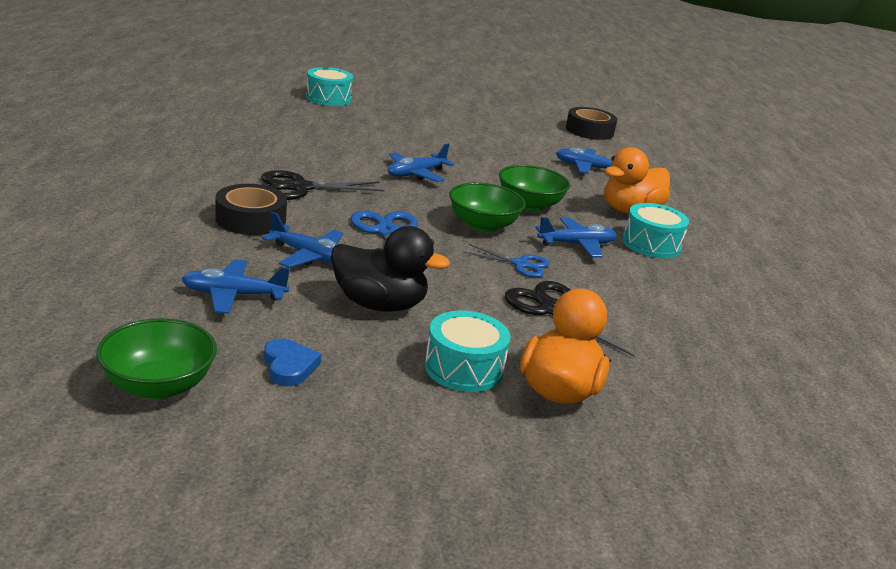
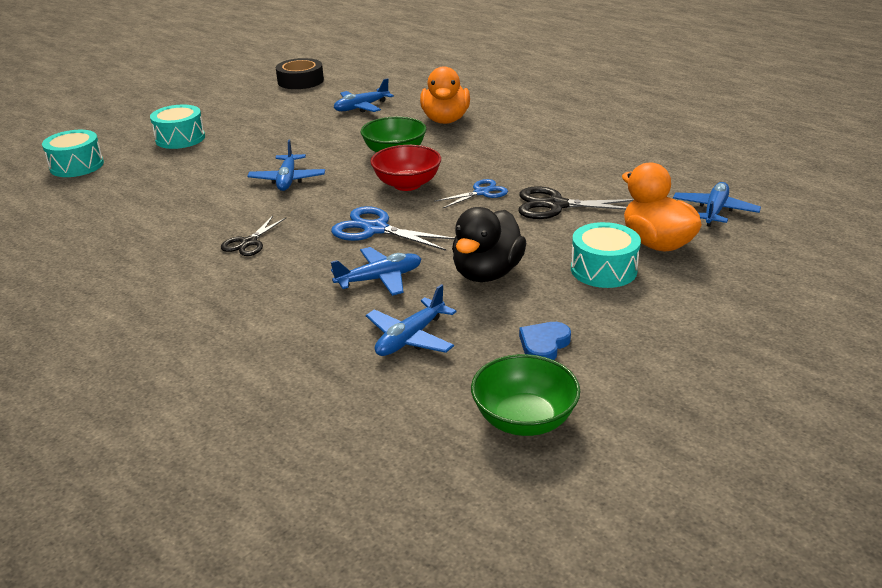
camera: 45 degrees left, 5 degrees up
black tape [215,184,287,235] -> none
black scissors [261,170,384,200] -> black scissors [221,216,287,256], size x0.64
blue heart [264,338,321,386] -> blue heart turned 75 degrees counterclockwise [519,322,571,360]
black duck [331,226,450,312] -> black duck turned 150 degrees clockwise [452,207,526,282]
green bowl [449,182,526,232] -> red bowl [370,145,441,191]
blue plane [535,217,617,257] -> blue plane moved to [673,182,761,227]
turquoise drum [622,203,689,258] -> turquoise drum moved to [150,105,205,149]

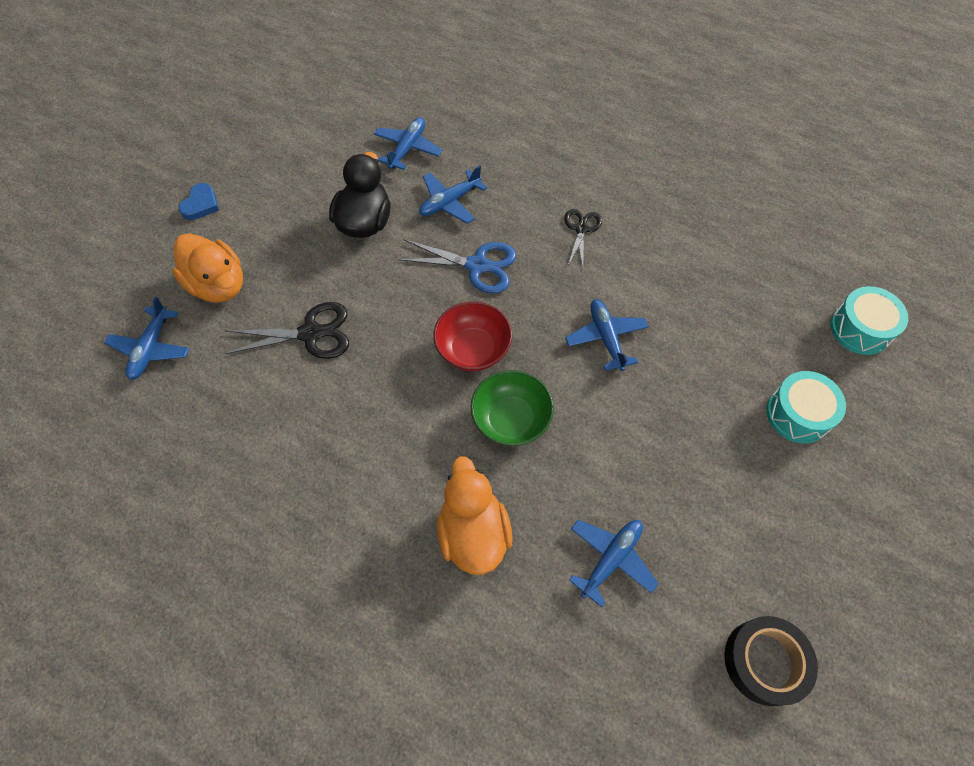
camera: 165 degrees right, 30 degrees up
blue scissors [434,179,508,208] -> none
green bowl [471,354,580,436] -> none
blue heart [519,322,571,360] -> blue heart moved to [179,183,219,220]
turquoise drum [571,222,641,288] -> none

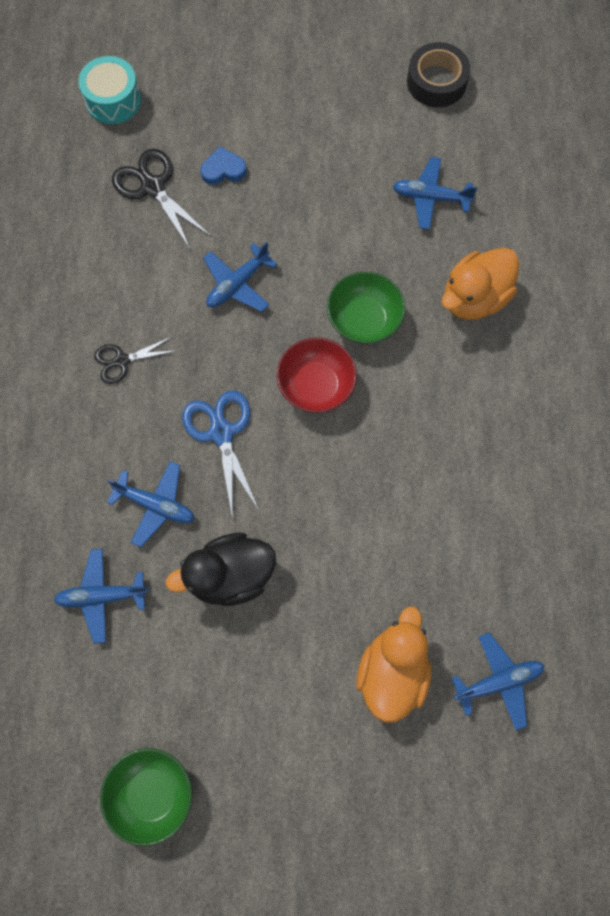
camera: 120 degrees left, 10 degrees up
blue heart [179,183,219,220] -> blue heart moved to [200,146,247,185]
black scissors [225,302,349,359] -> black scissors moved to [112,149,211,248]
turquoise drum [766,371,846,444] -> none
none -> green bowl [100,748,192,846]

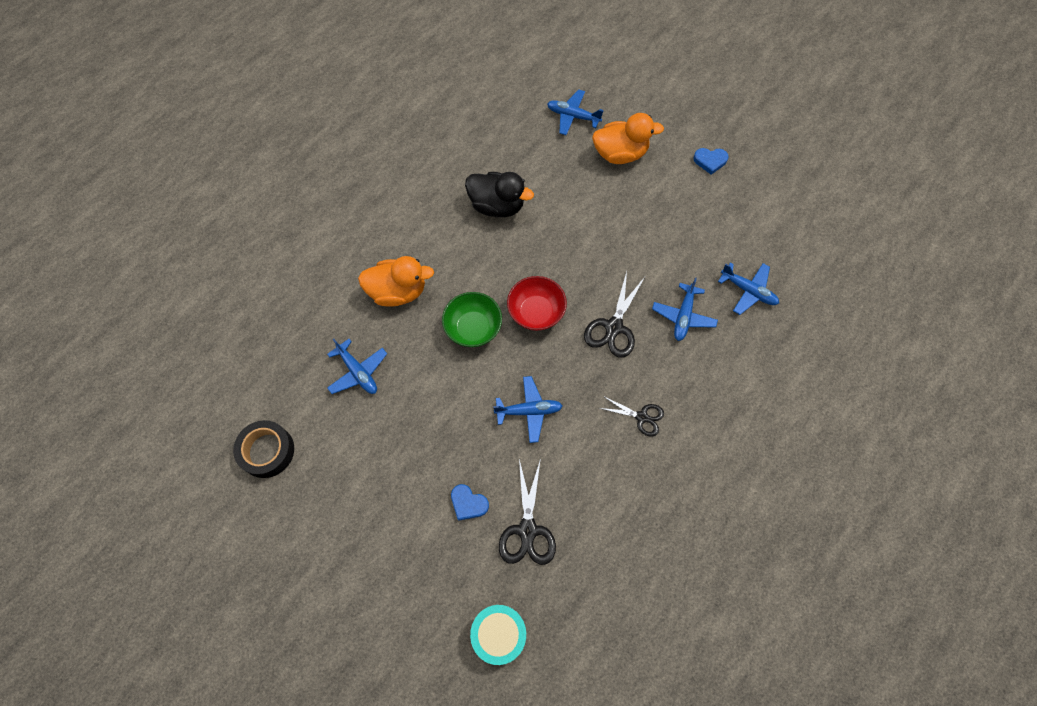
camera: 140 degrees left, 5 degrees down
green bowl [100,748,192,846] -> none
blue plane [107,461,195,547] -> blue plane turned 135 degrees counterclockwise [652,277,718,341]
black duck [166,533,276,606] -> black duck moved to [465,172,534,217]
blue scissors [182,390,259,519] -> black scissors [584,271,645,358]
orange duck [356,606,432,722] -> orange duck turned 150 degrees counterclockwise [592,113,664,164]
none -> blue heart [693,148,729,175]

